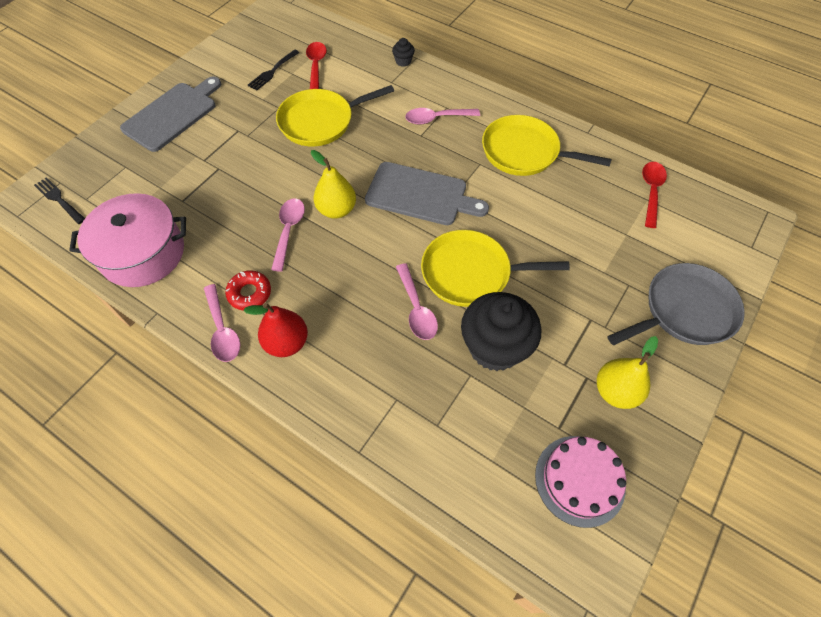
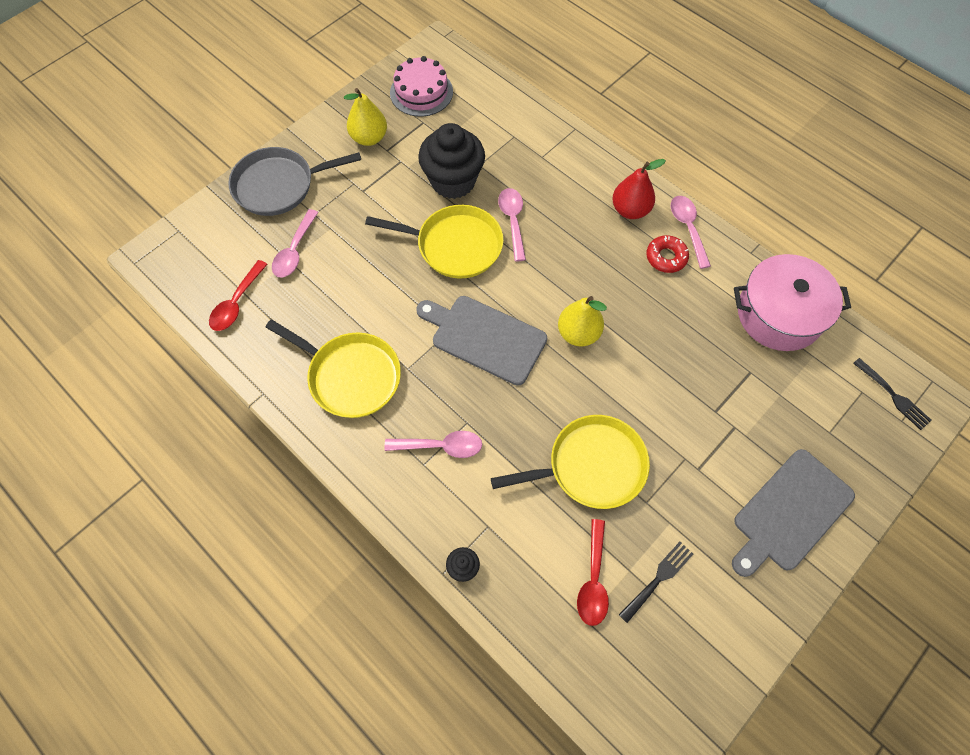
camera: 170 degrees left, 5 degrees up
pink spoon [271,198,305,272] -> pink spoon moved to [272,209,319,277]

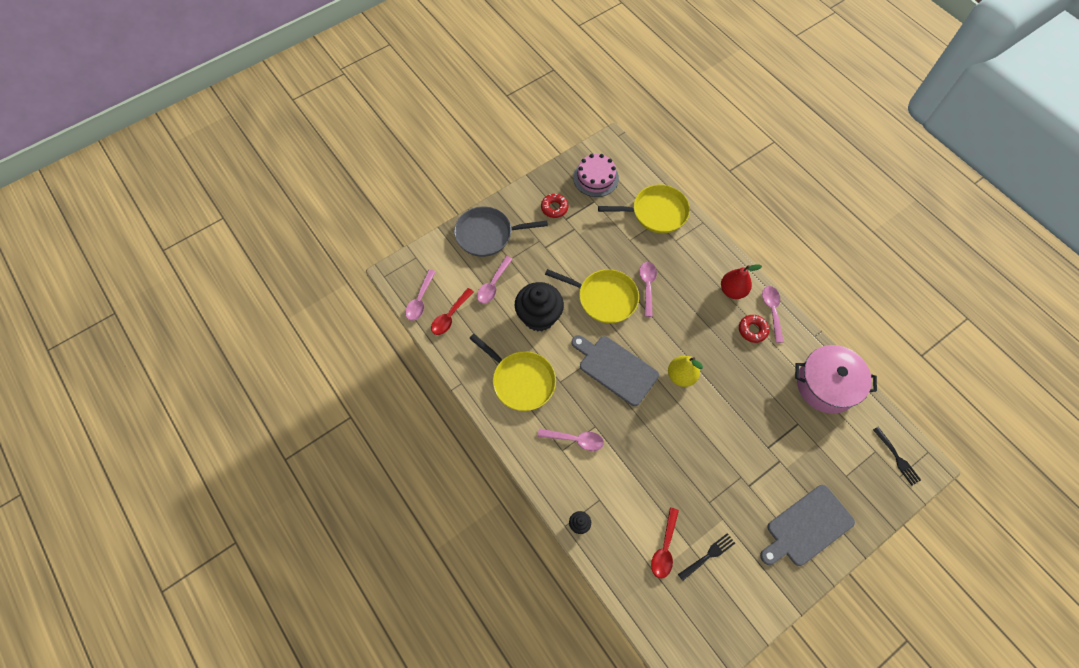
camera: 10 degrees right, 0 degrees up
yellow pear [344,88,387,146] -> red donut [541,194,568,218]
black cupcake [418,123,485,199] -> black cupcake moved to [515,282,564,332]
yellow pan [491,415,650,509] -> yellow pan moved to [598,184,690,233]
none -> pink spoon [405,269,436,321]

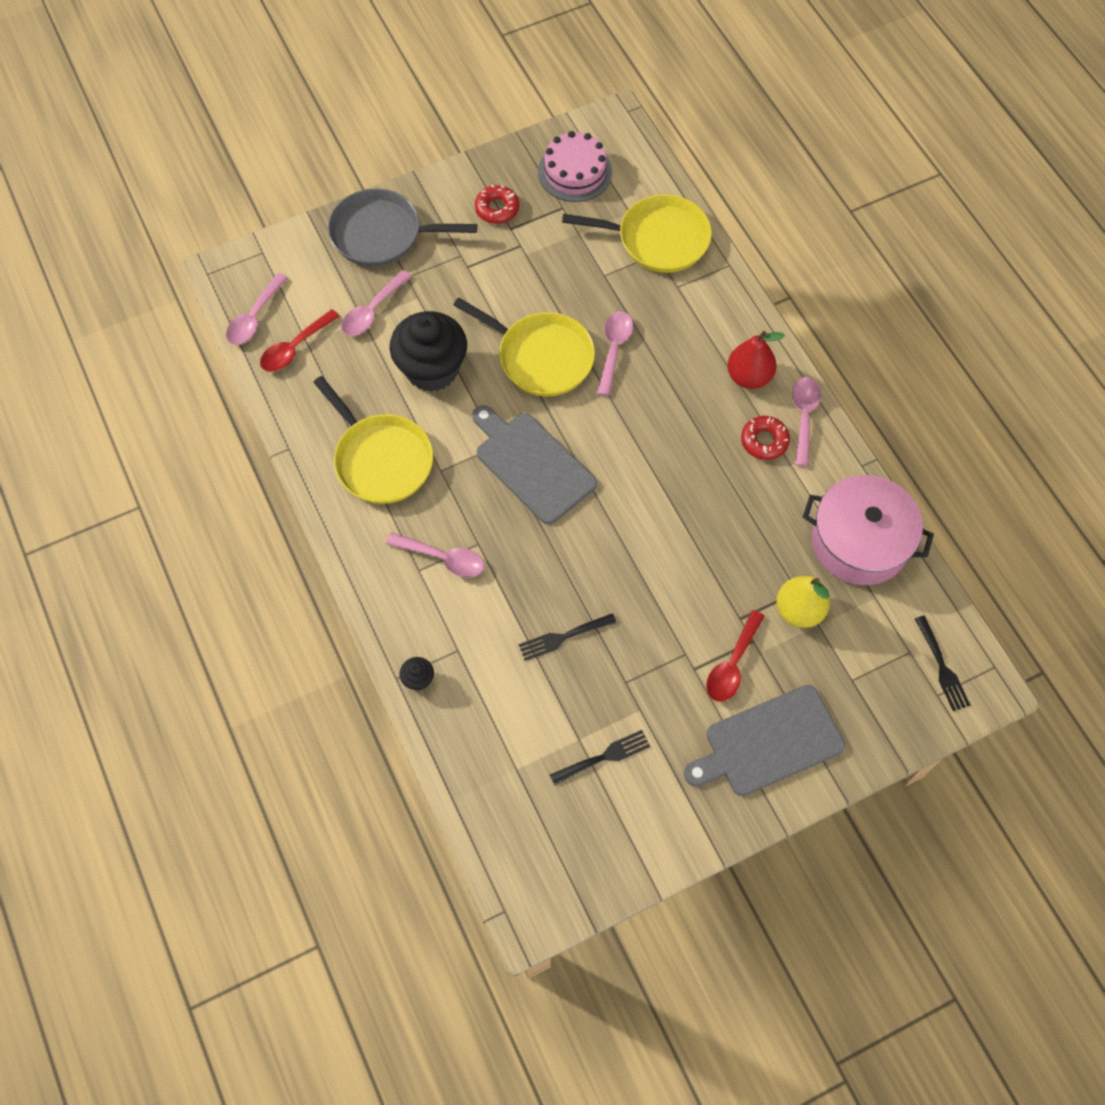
camera: 10 degrees right, 0 degrees up
red spoon [651,508,679,579] -> red spoon moved to [706,610,765,702]
yellow pear [668,356,703,387] -> yellow pear moved to [776,576,830,628]
none -> black fork [519,613,617,661]

